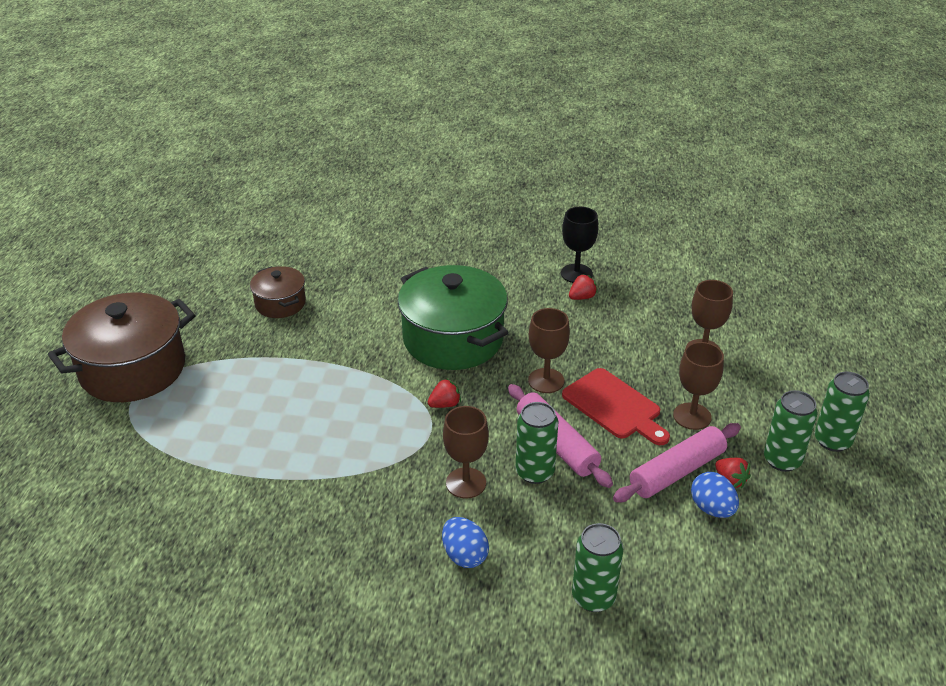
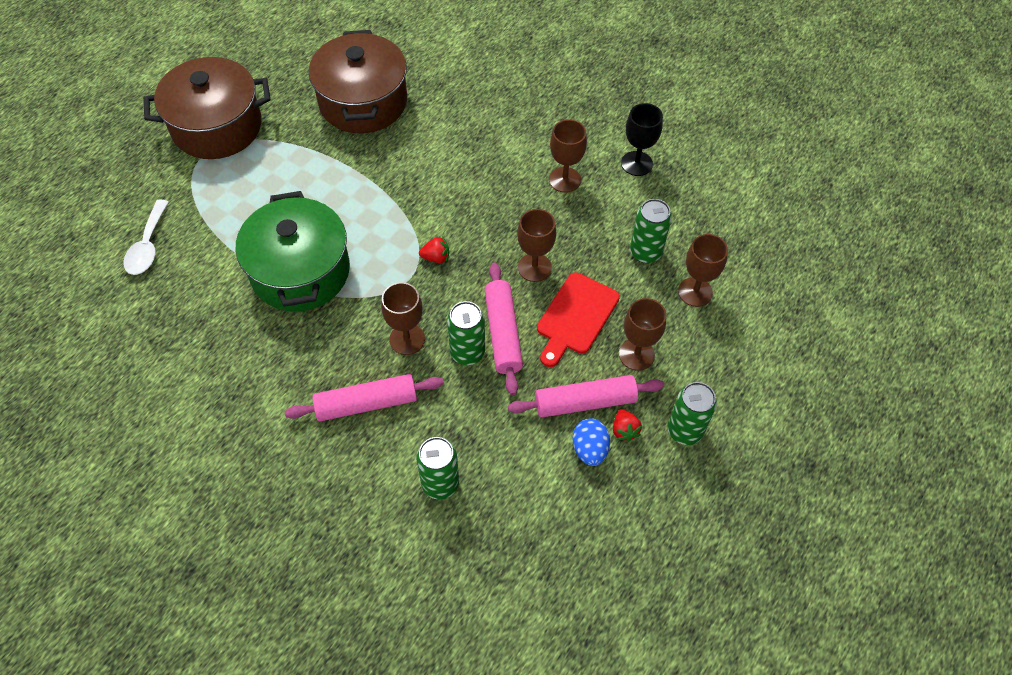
camera: 25 degrees right, 20 degrees up
brown pot [250,266,306,318] -> brown pot [308,30,407,133], size x1.90
green pot [397,265,508,370] -> green pot moved to [236,191,350,312]
blue egg [442,517,489,568] -> pink rolling pin [285,374,444,421]
red cutting board [562,368,670,445] -> red cutting board turned 45 degrees clockwise [537,272,620,367]
red strawberry [569,274,598,300] -> none
green can [815,372,870,452] -> green can moved to [630,199,672,263]
none -> white spoon [123,200,169,275]
none -> brown goblet [549,119,587,193]

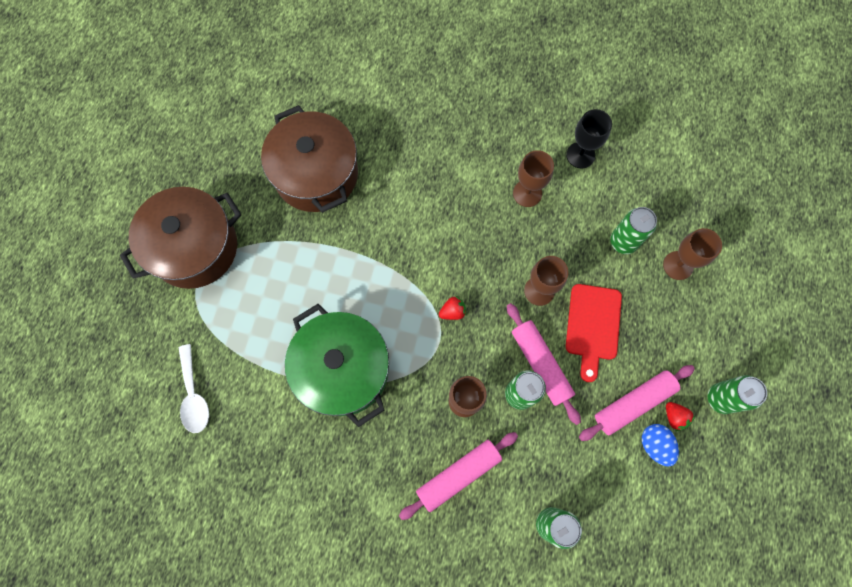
camera: 20 degrees left, 15 degrees up
brown goblet [619,298,666,371] -> none

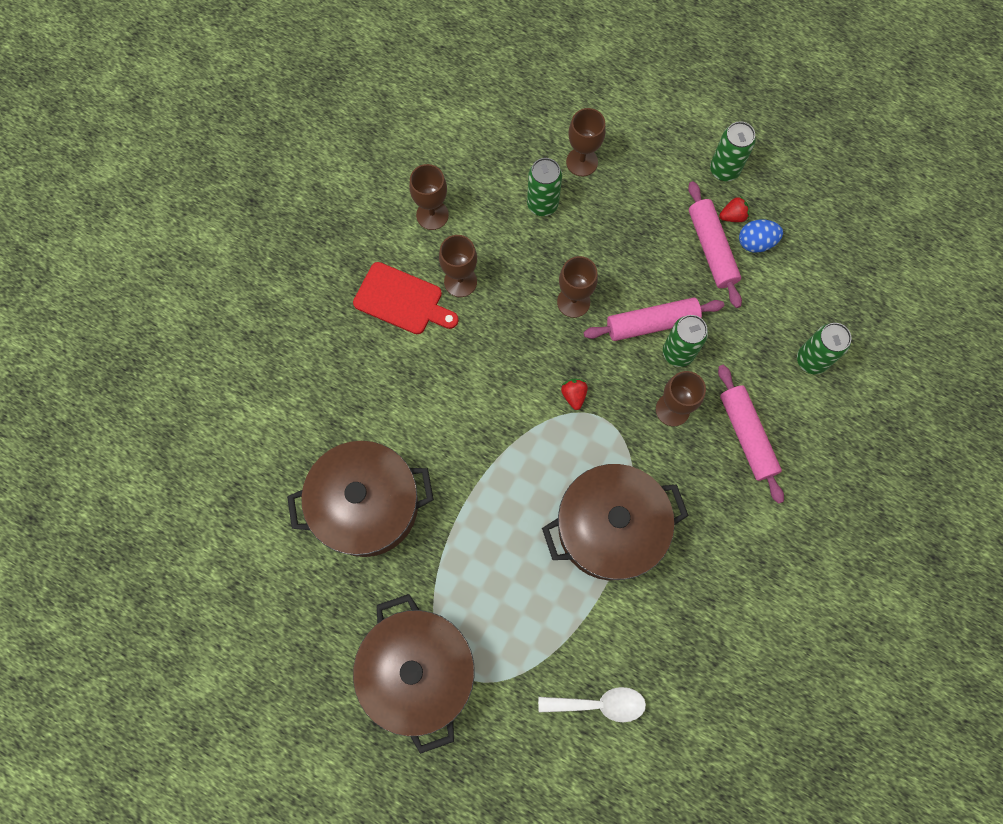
camera: 75 degrees left, 0 degrees up
green pot [285,304,389,427] -> brown pot [542,464,689,580]
black goblet [566,109,612,168] -> brown goblet [409,164,449,230]
red cutting board [566,284,622,382] -> red cutting board moved to [353,262,459,334]

